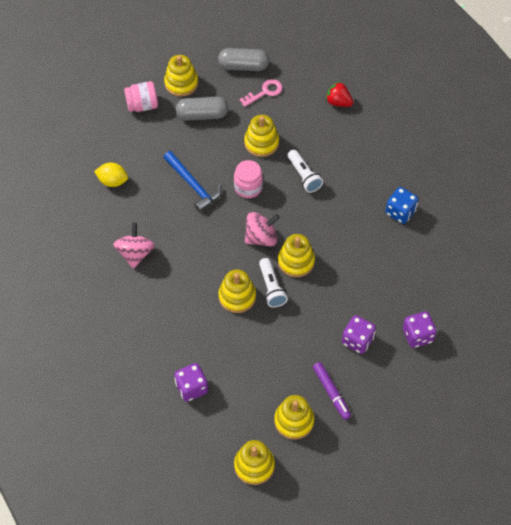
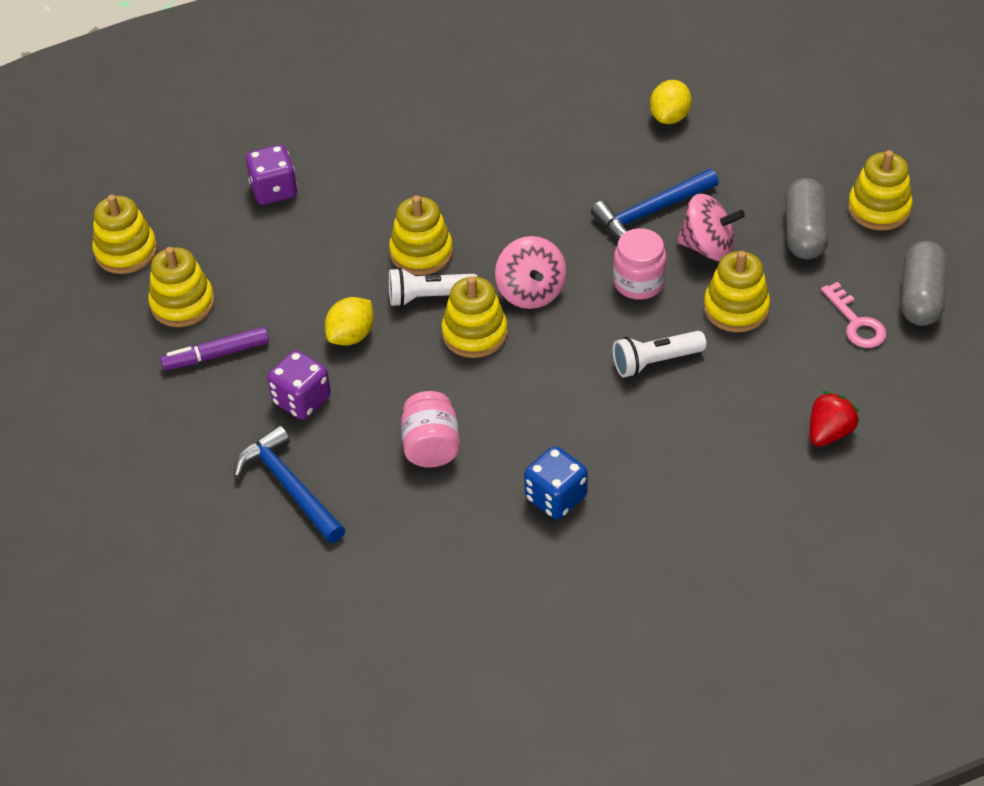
camera: 100 degrees right, 10 degrees down
pink spinning top [113,223,155,269] -> pink spinning top moved to [677,194,745,261]
pink jar [124,81,158,112] -> pink jar moved to [401,391,460,468]
purple dice [403,311,437,348] -> blue hammer [234,425,345,543]
none -> yellow lemon [325,297,374,346]

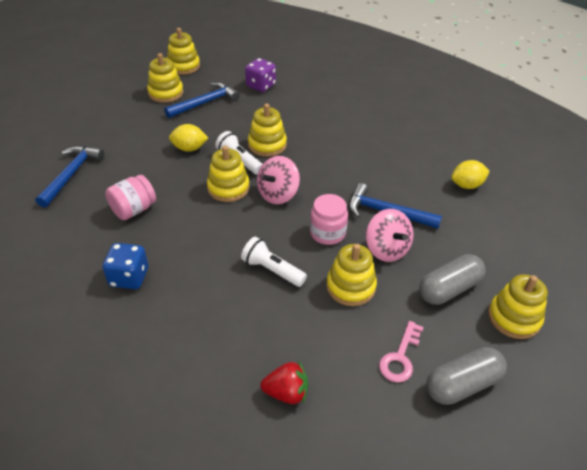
camera: 50 degrees right, 5 degrees down
purple marker [160,327,269,370] -> none
purple dice [267,350,331,420] -> none
none -> blue hammer [164,82,240,118]

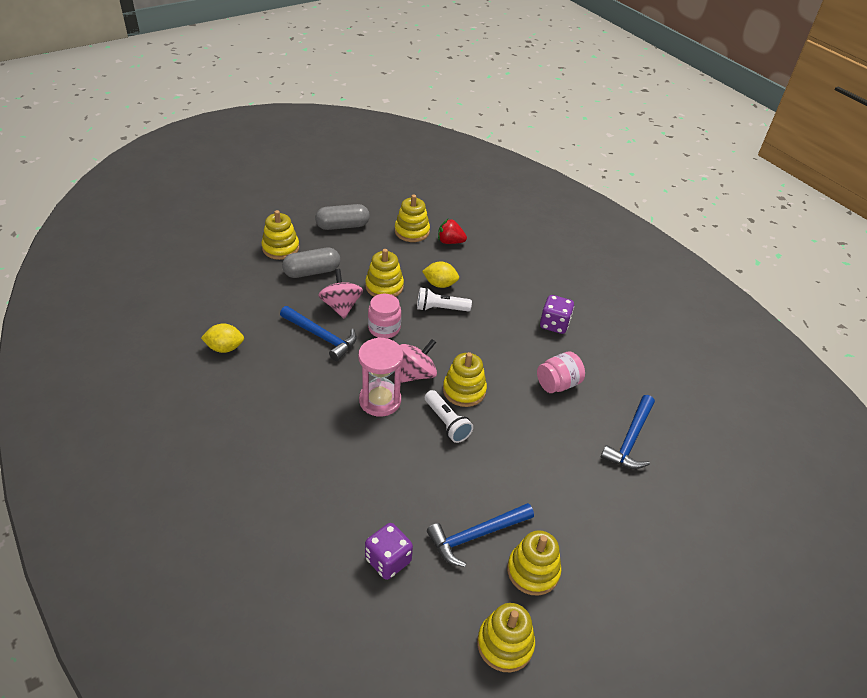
camera: 170 degrees left, 0 degrees up
blue dice [102,243,148,289] -> purple dice [540,295,574,334]
yellow lemon [169,124,208,152] -> yellow lemon moved to [422,262,459,288]
white flashlight [241,237,307,287] -> white flashlight turned 135 degrees clockwise [417,287,472,311]
yellow stacking toy [248,103,287,157] -> yellow stacking toy moved to [395,195,430,242]
pink key [379,321,424,382] -> none
none -> pink hourglass [358,337,403,417]

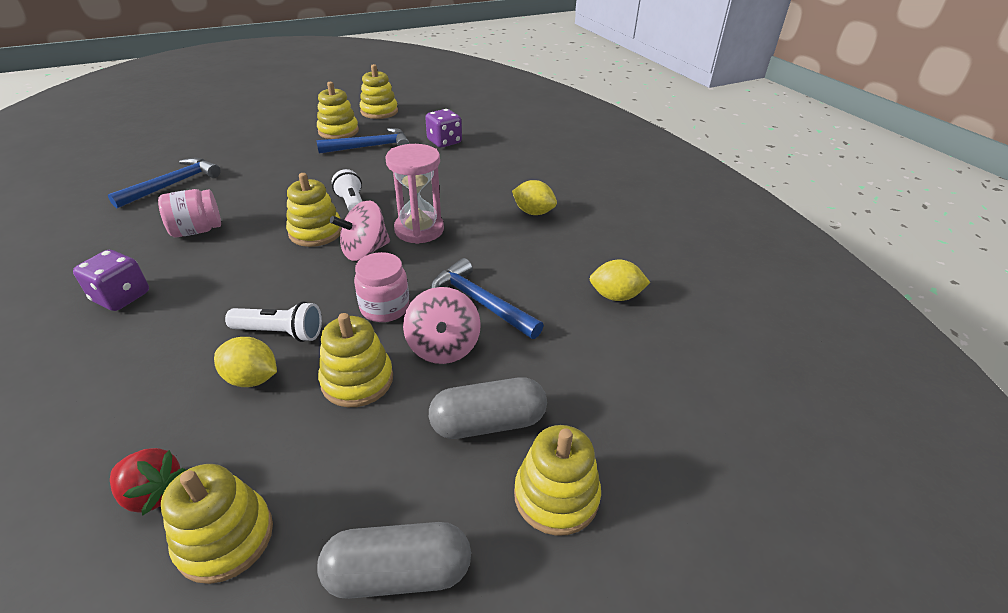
camera: 170 degrees left, 5 degrees down
none -> yellow lemon [512,180,557,215]

